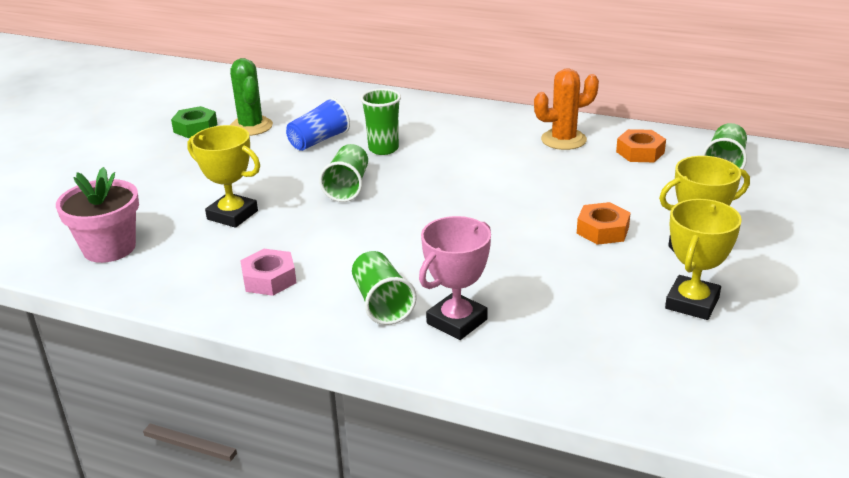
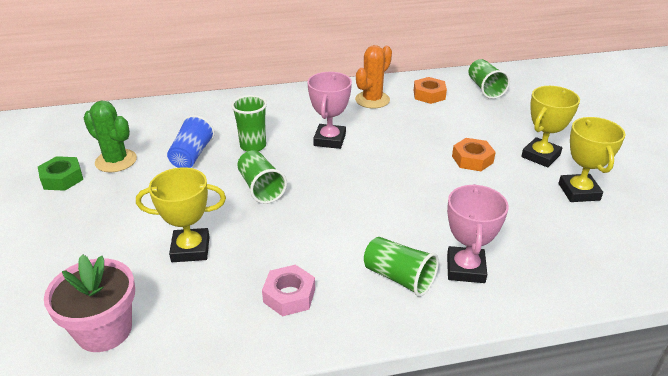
camera: 35 degrees left, 5 degrees up
none -> pink trophy [307,72,352,149]

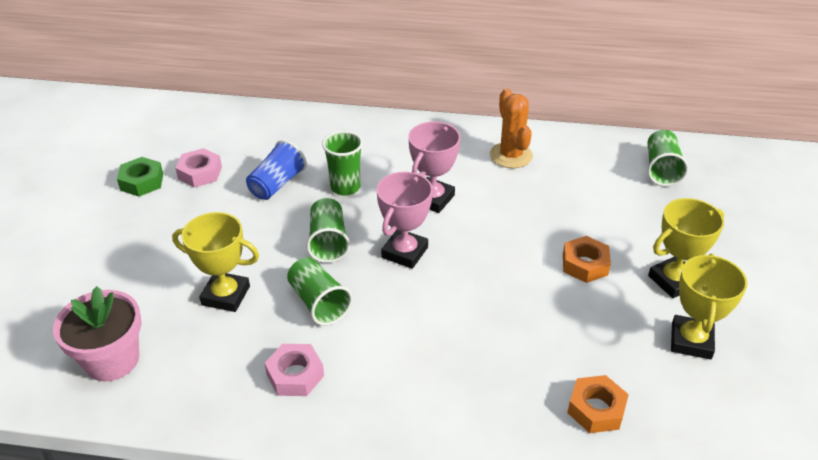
camera: 20 degrees right, 5 degrees up
green cactus [84,101,137,172] -> pink nut [175,148,222,188]
orange cactus [355,45,392,108] -> orange cactus turned 75 degrees counterclockwise [490,88,533,168]
green cup [364,237,439,297] -> green cup moved to [287,257,353,326]
orange nut [414,77,447,104] -> orange nut moved to [567,375,629,433]
pink trophy [447,184,509,283] -> pink trophy moved to [376,172,433,269]

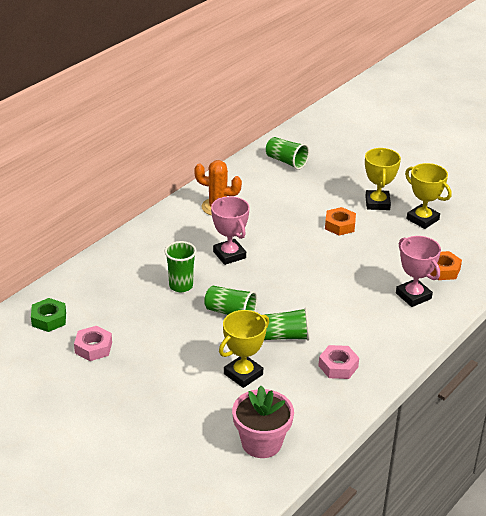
camera: 60 degrees left, 5 degrees down
green nut [117,157,163,197] -> green nut moved to [31,298,66,332]
blue cup [246,140,307,200] -> none
pink trophy [376,172,433,269] -> pink trophy moved to [396,236,441,307]

